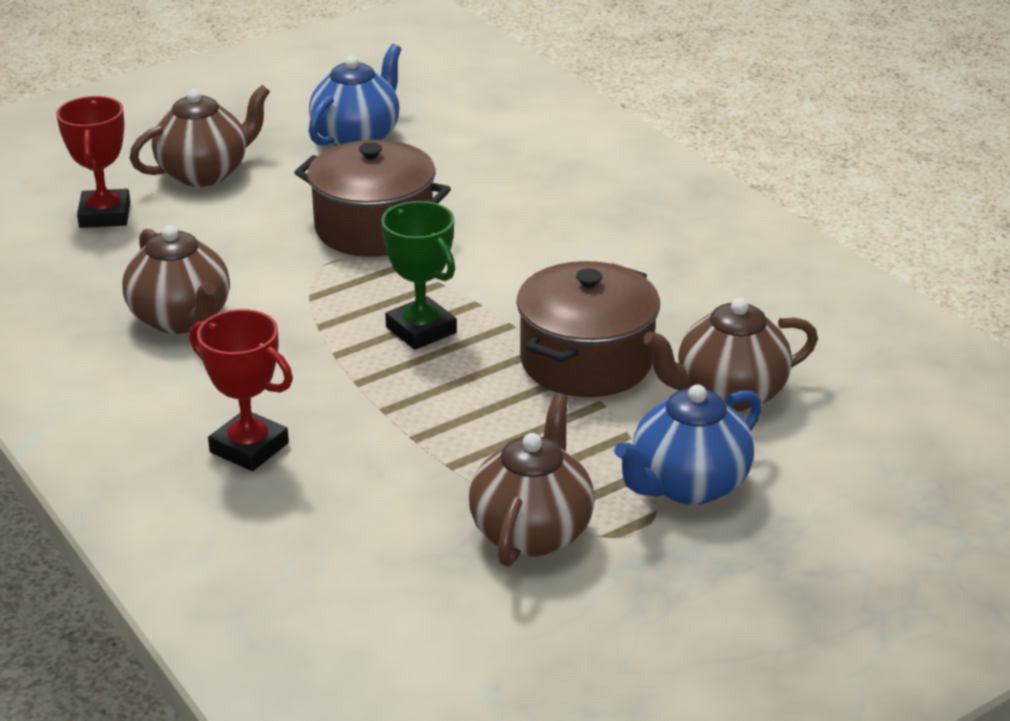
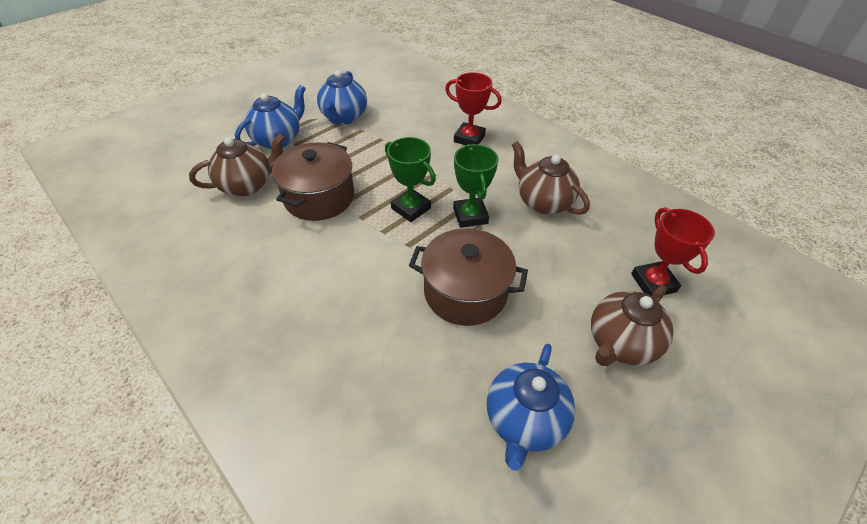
camera: 170 degrees right, 15 degrees up
brown teapot [469,394,595,567] -> blue teapot [317,70,367,124]
none -> green trophy [453,144,498,228]

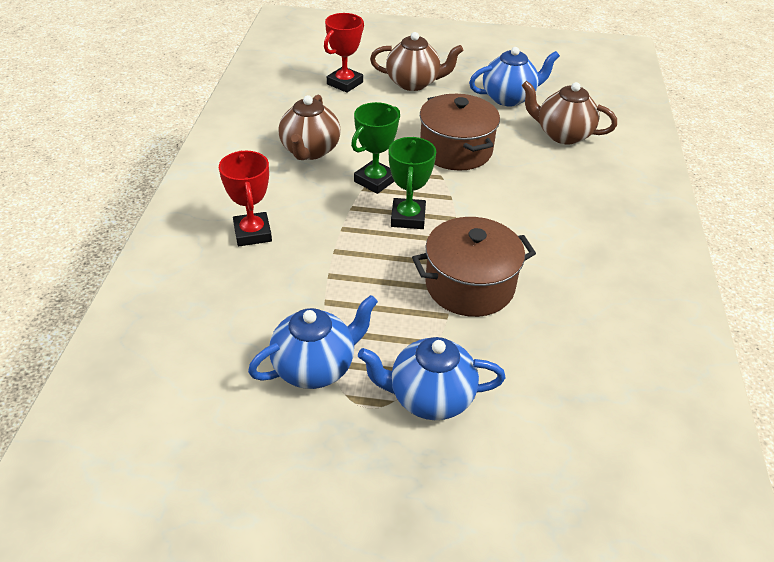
camera: 130 degrees left, 5 degrees down
brown teapot [189,133,285,196] -> brown teapot moved to [522,81,617,144]

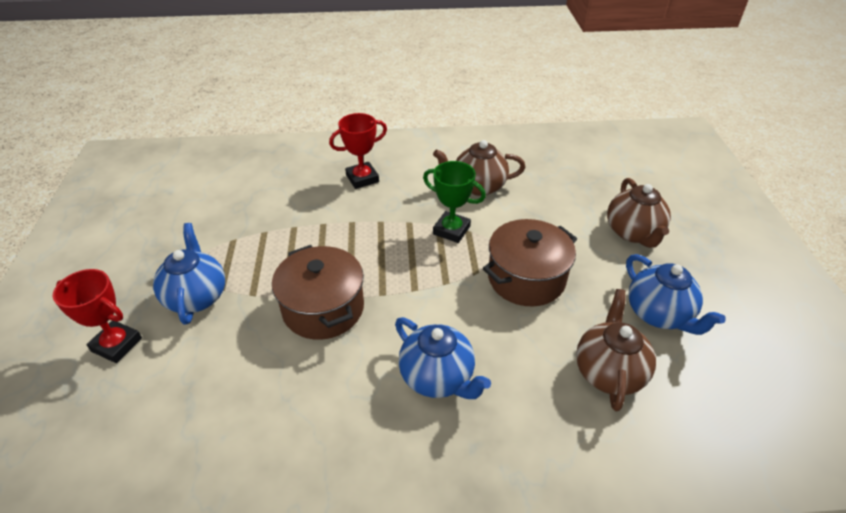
camera: 80 degrees right, 0 degrees up
blue teapot [248,295,378,389] -> blue teapot moved to [395,317,491,399]
red trophy [324,13,364,93] -> red trophy moved to [52,269,142,363]
green trophy [389,137,436,229] -> none

